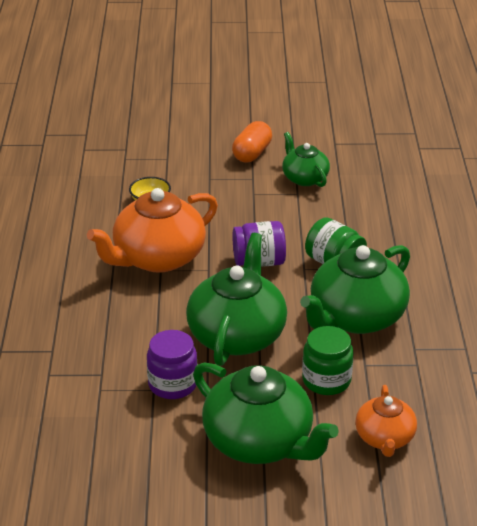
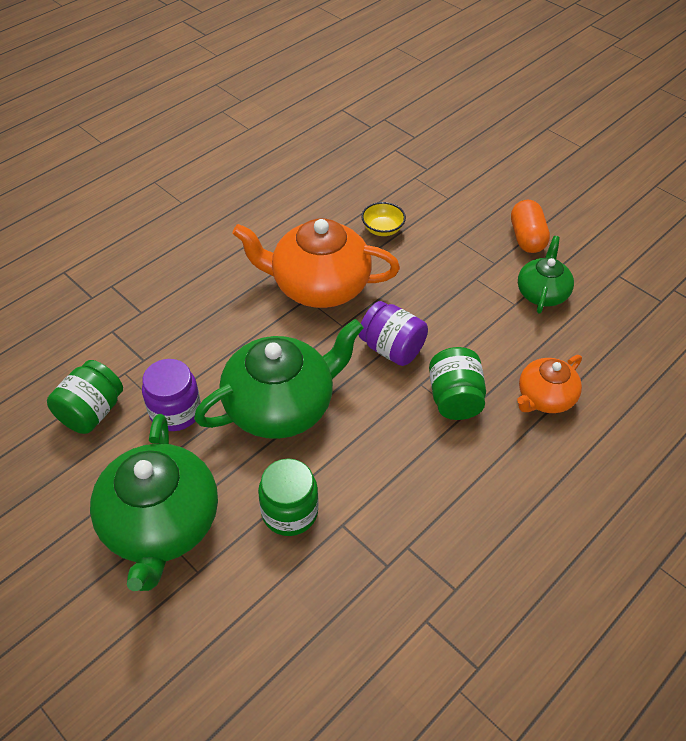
camera: 45 degrees right, 15 degrees up
orange capsule [232,121,272,163] -> orange capsule turned 75 degrees counterclockwise [511,200,550,253]
green teapot [300,245,410,334] -> none
orange teapot [355,385,417,457] -> orange teapot moved to [517,355,582,413]
none -> green jar [47,360,123,434]

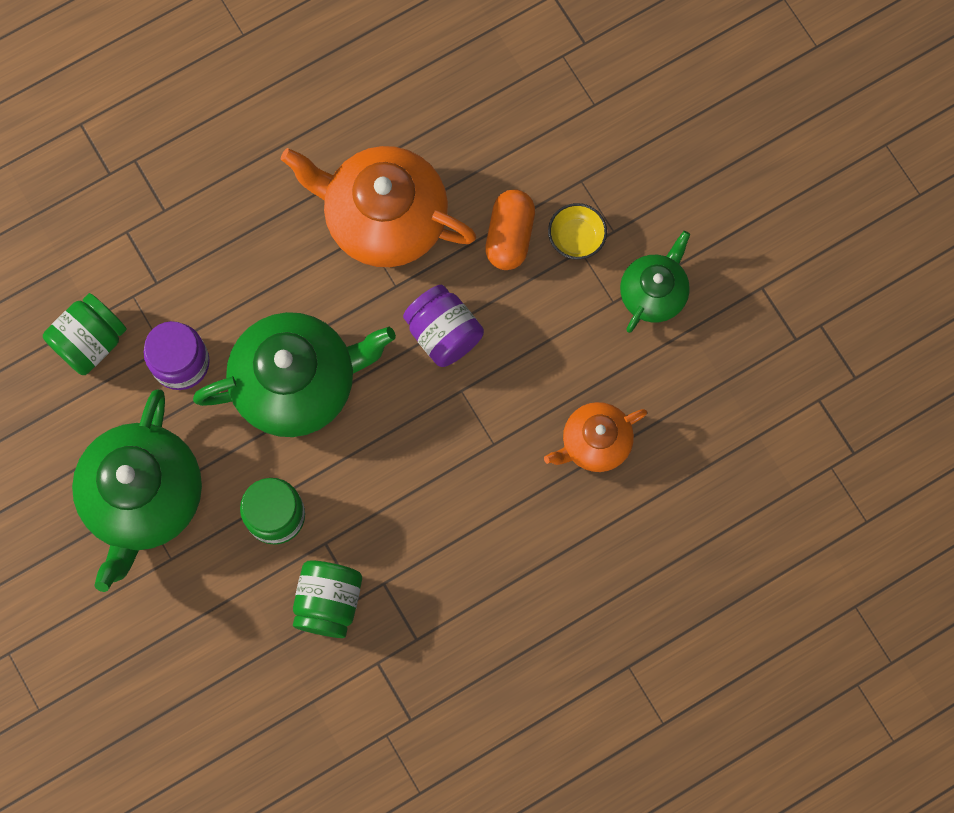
camera: 15 degrees right, 25 degrees up
yellow bowl [361,202,406,236] -> yellow bowl moved to [548,203,607,260]
green jar [429,347,486,420] -> green jar moved to [293,561,362,638]
orange capsule [511,200,550,253] -> orange capsule moved to [485,189,535,270]

